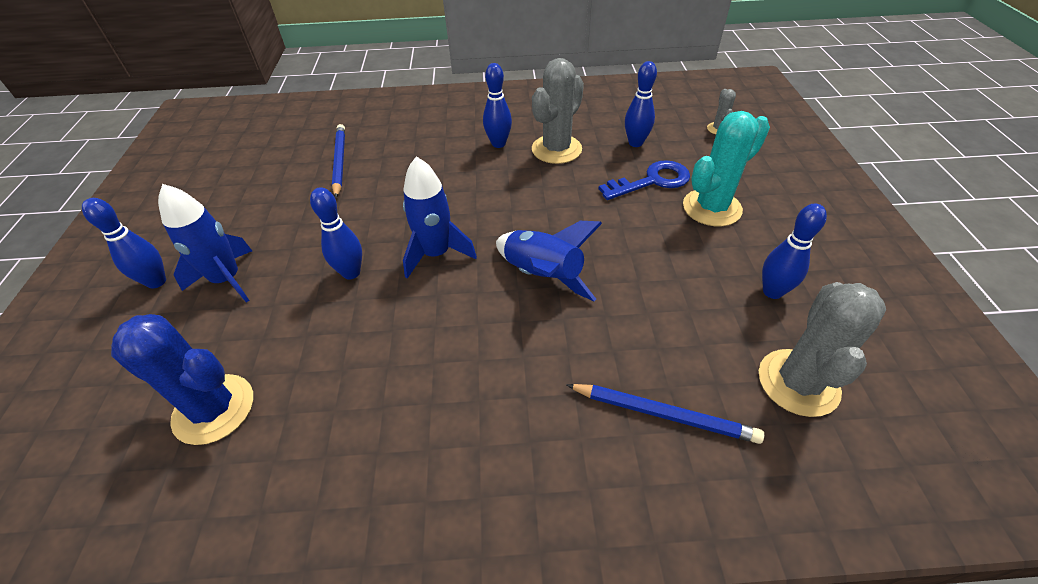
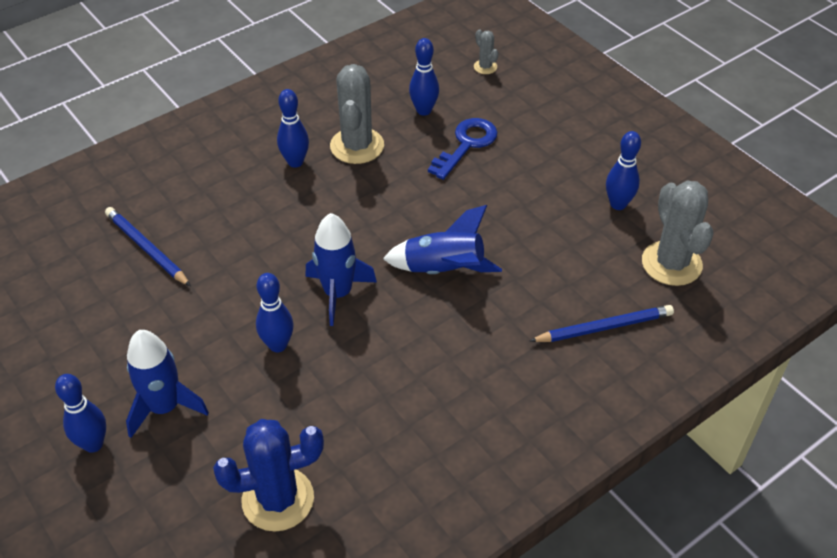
camera: 35 degrees left, 0 degrees up
turquoise cactus [683,111,770,226] -> none

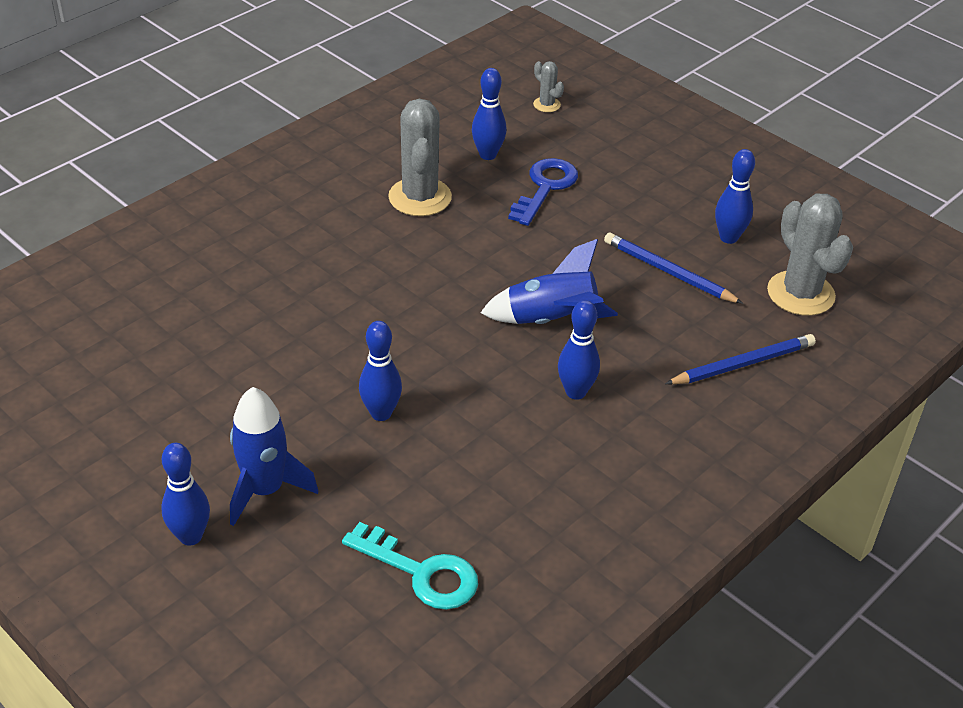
camera: 10 degrees left, 5 degrees down
blue pencil [105,207,191,286] -> blue pencil moved to [604,232,743,304]
blue cactus [213,419,324,532] -> turquoise key [342,522,478,610]
blue bowling pin [277,89,309,168] -> blue bowling pin moved to [558,300,600,400]
blue rocket [305,213,377,326] -> none

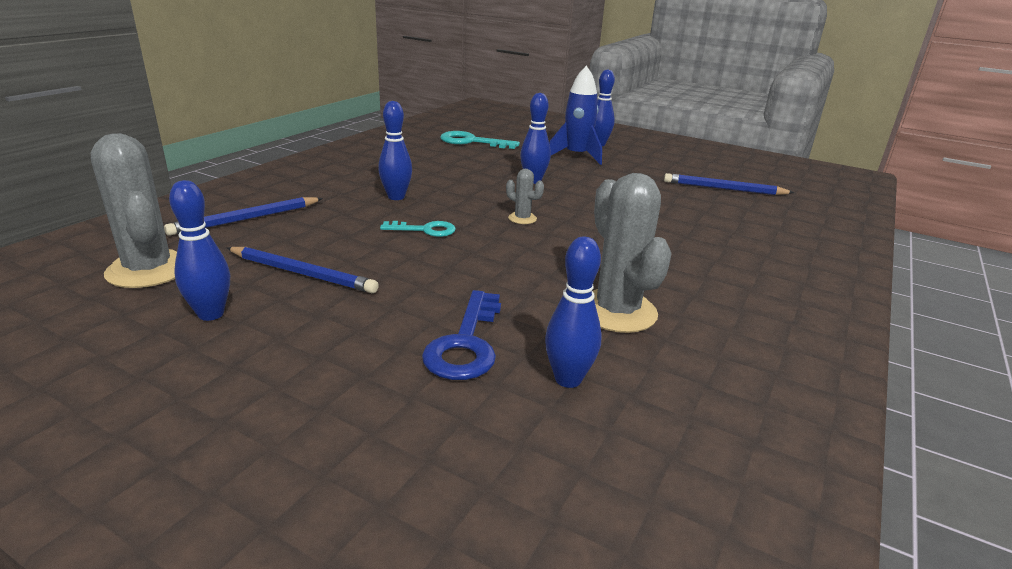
camera: 165 degrees right, 15 degrees down
blue rocket [480,239,618,324] -> turquoise key [380,221,456,237]
grey cactus [533,61,564,112] -> grey cactus moved to [506,169,544,224]
none -> blue pencil [664,173,794,195]

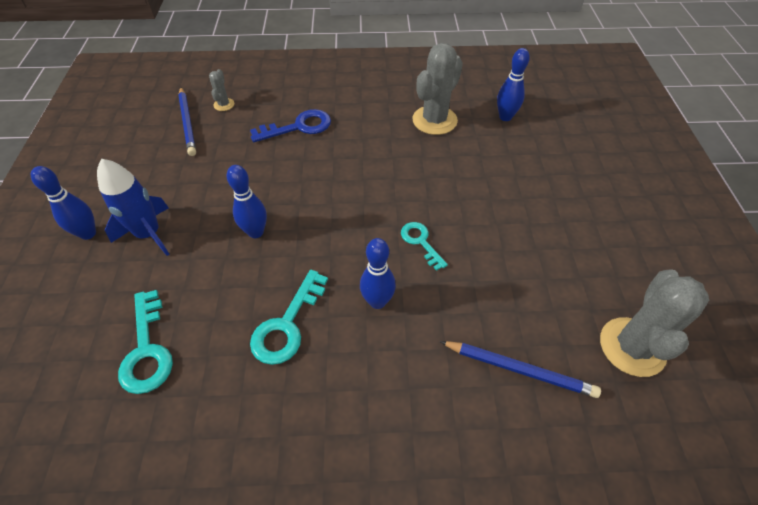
camera: 120 degrees left, 25 degrees up
blue bowling pin [169,180,230,321] -> none
blue pencil [227,247,379,293] -> none
blue key [422,290,501,380] -> blue key moved to [250,109,331,142]
grey cactus [506,169,544,224] -> grey cactus moved to [209,69,234,111]
none -> turquoise key [250,270,328,365]

